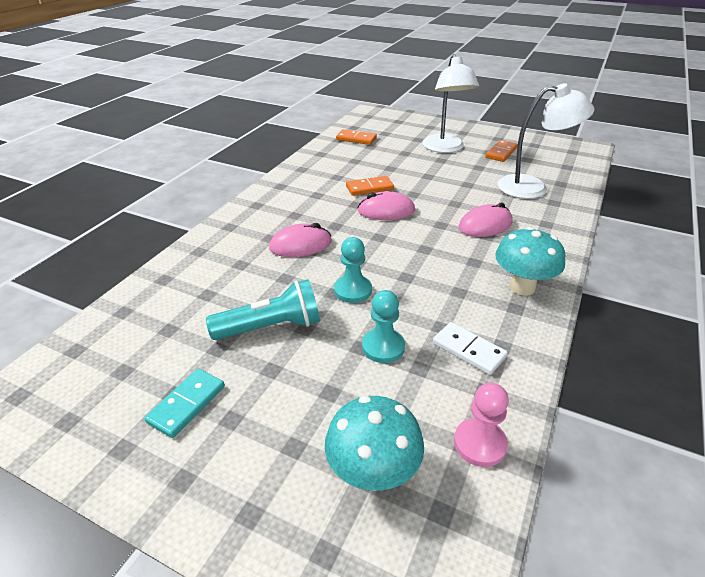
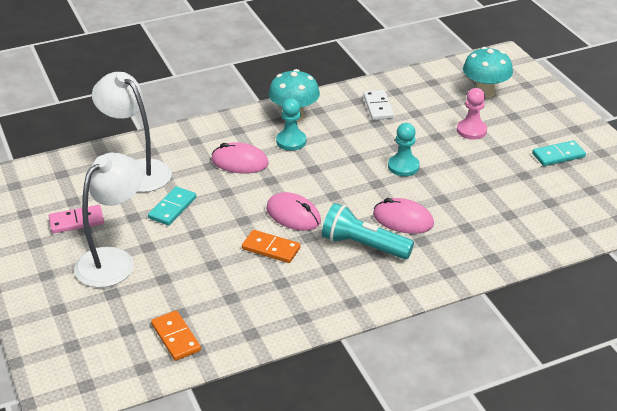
camera: 140 degrees left, 0 degrees up
turquoise flashlight [206,279,320,340] -> turquoise flashlight moved to [322,203,414,260]
turquoise pawn [362,290,405,363] -> turquoise pawn moved to [276,98,307,151]
pink pawn [454,383,509,467] -> pink pawn moved to [457,88,487,140]
orange domino [485,140,518,162] -> pink domino [49,205,104,234]
none -> turquoise domino [148,187,196,225]

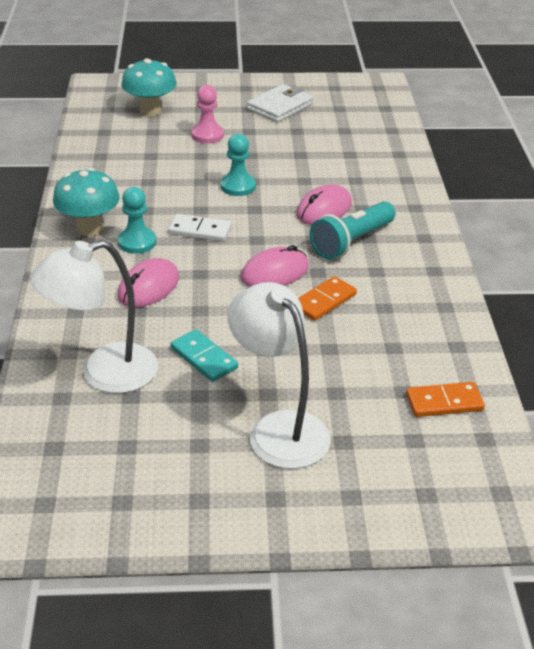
camera: 70 degrees left, 0 degrees up
pink domino [49,205,104,234] -> none
white domino [363,90,394,120] -> white domino moved to [168,214,231,242]
turquoise domino [532,140,586,166] -> white wallet [247,84,313,122]

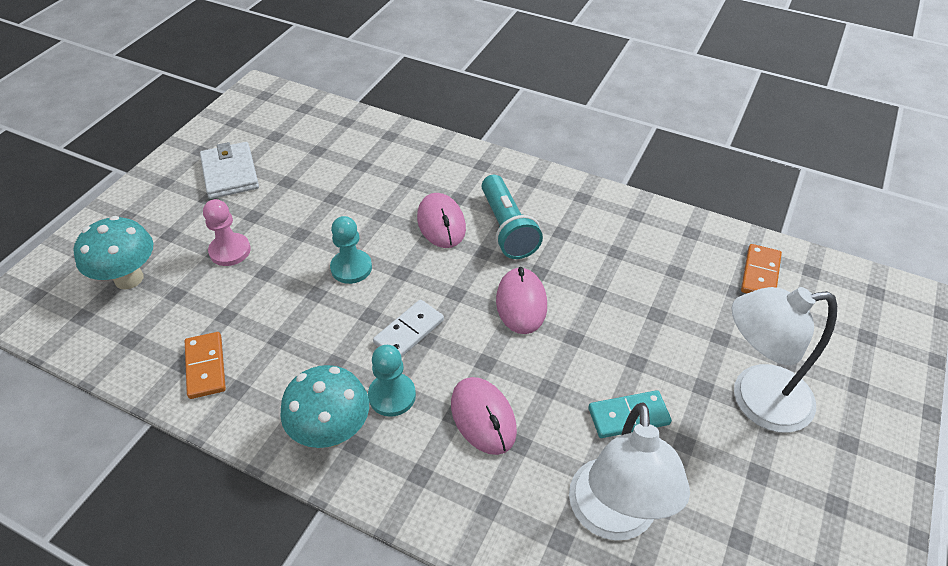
camera: 60 degrees left, 10 degrees up
orange domino [298,276,357,321] -> orange domino moved to [185,332,226,399]

